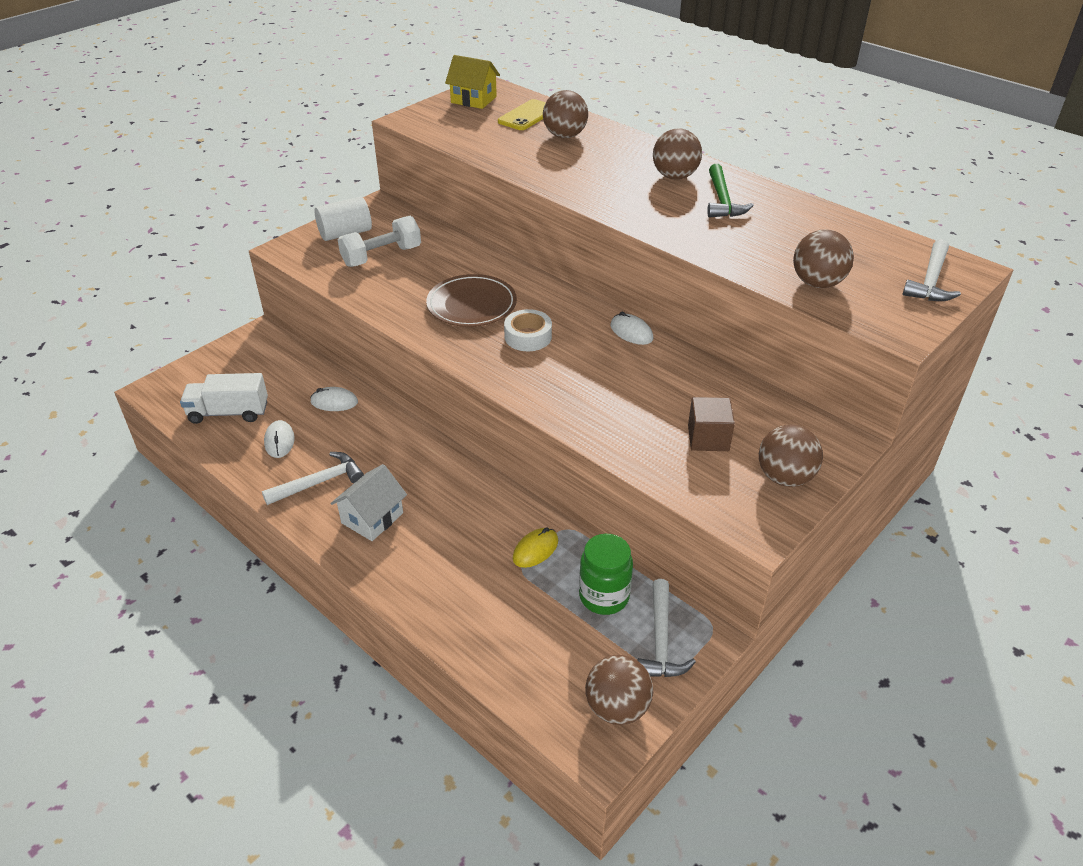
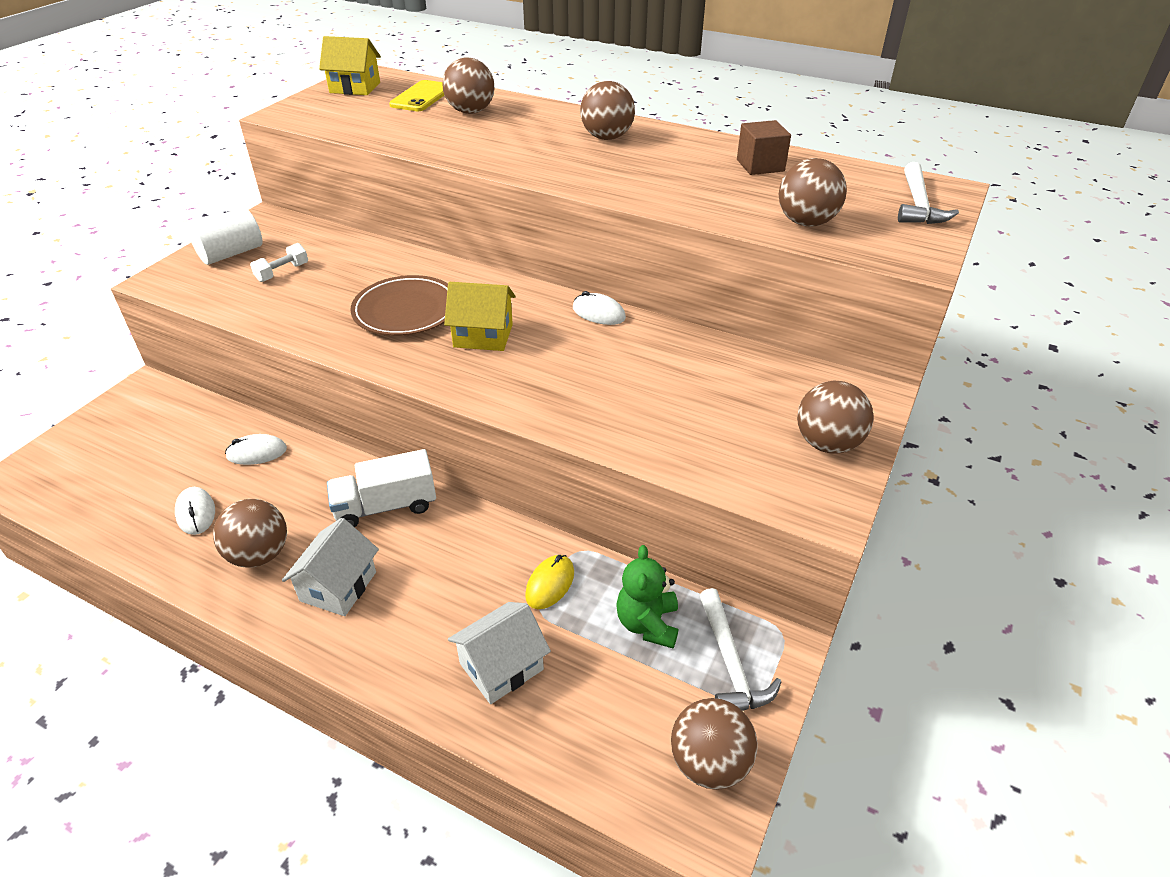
camera: 15 degrees left, 0 degrees up
white truck [180,373,268,424] -> white truck moved to [327,449,436,527]
white hammer [262,452,364,505] -> brown ball [213,499,287,568]
white dumbbell [338,216,421,267] -> white dumbbell [250,243,308,282], size x0.57
white tape [504,309,552,351] -> yellow house [444,282,516,351]
green jar [579,534,633,615] -> green teddy bear [616,545,678,648]
brown cube [688,397,735,451] -> brown cube moved to [737,120,791,175]
green hammer [707,164,754,218] -> none
none -> white house [448,602,551,704]

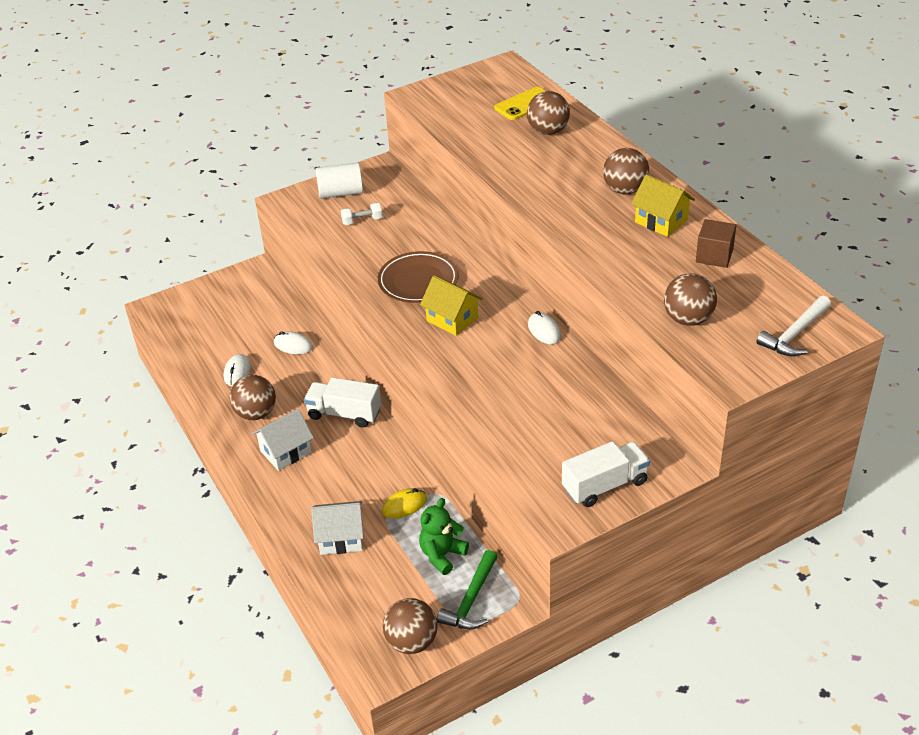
camera: 35 degrees right, 0 degrees up
yellow house [319,36,381,95] -> yellow house moved to [631,174,695,237]
white hammer [699,588,781,711] -> green hammer [437,550,497,630]
brown ball [797,381,873,454] -> white truck [562,441,650,507]

